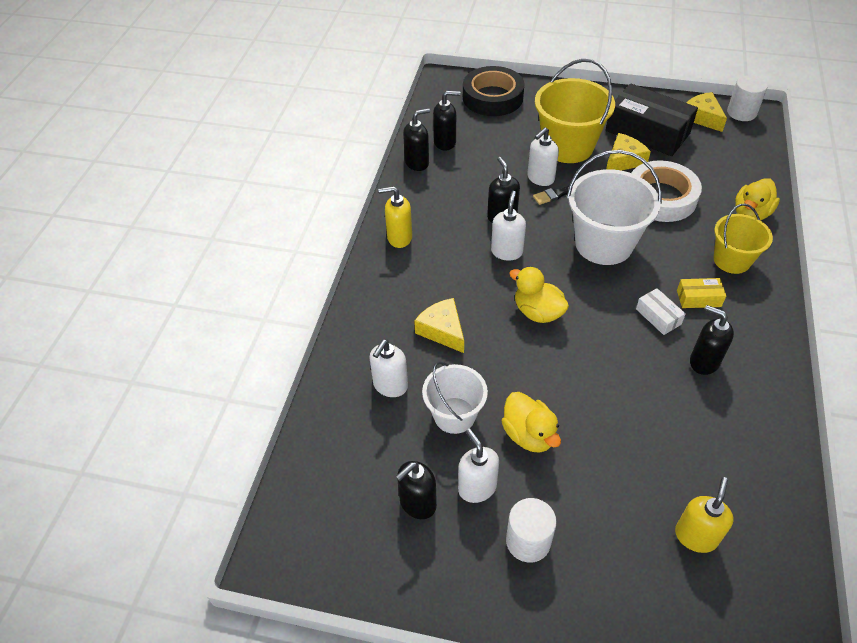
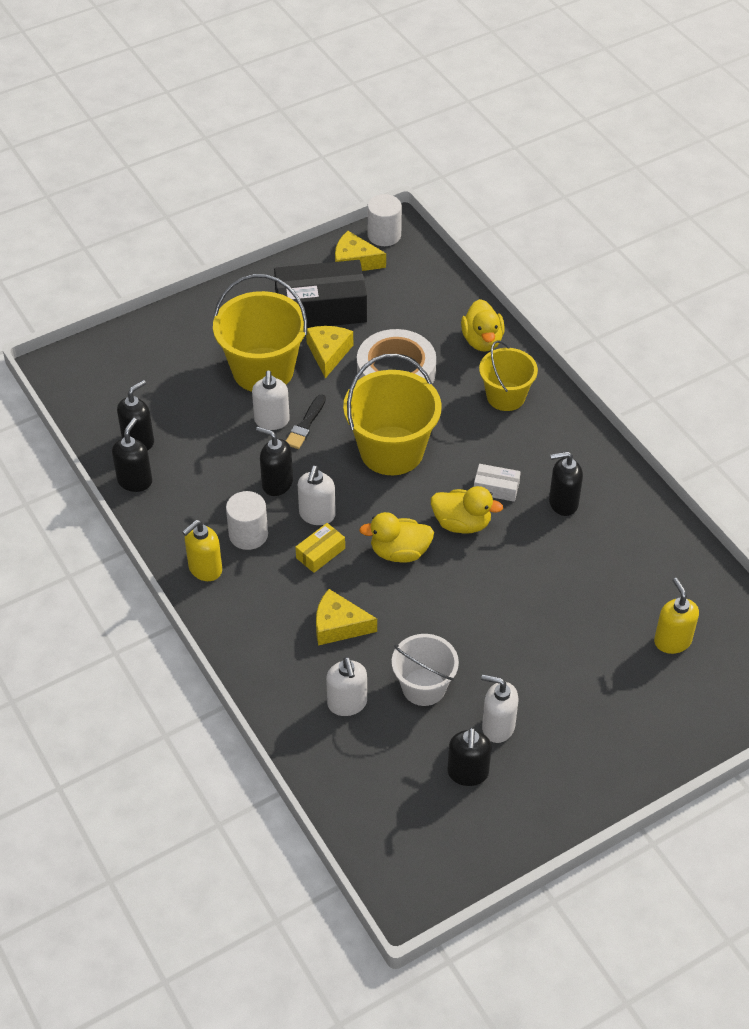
camera: 45 degrees left, 0 degrees up
black tape [463,66,524,116] -> none
white soap dispenser [491,191,526,261] -> white soap dispenser turned 135 degrees counterclockwise [298,466,336,525]
yellow duck [502,392,561,452] -> yellow duck moved to [431,486,503,534]
white cylinder [506,498,557,563] -> white cylinder moved to [226,491,268,550]
white bucket [567,150,662,265] -> yellow bucket [343,354,442,475]
yellow box [677,278,726,308] -> yellow box moved to [295,523,345,573]

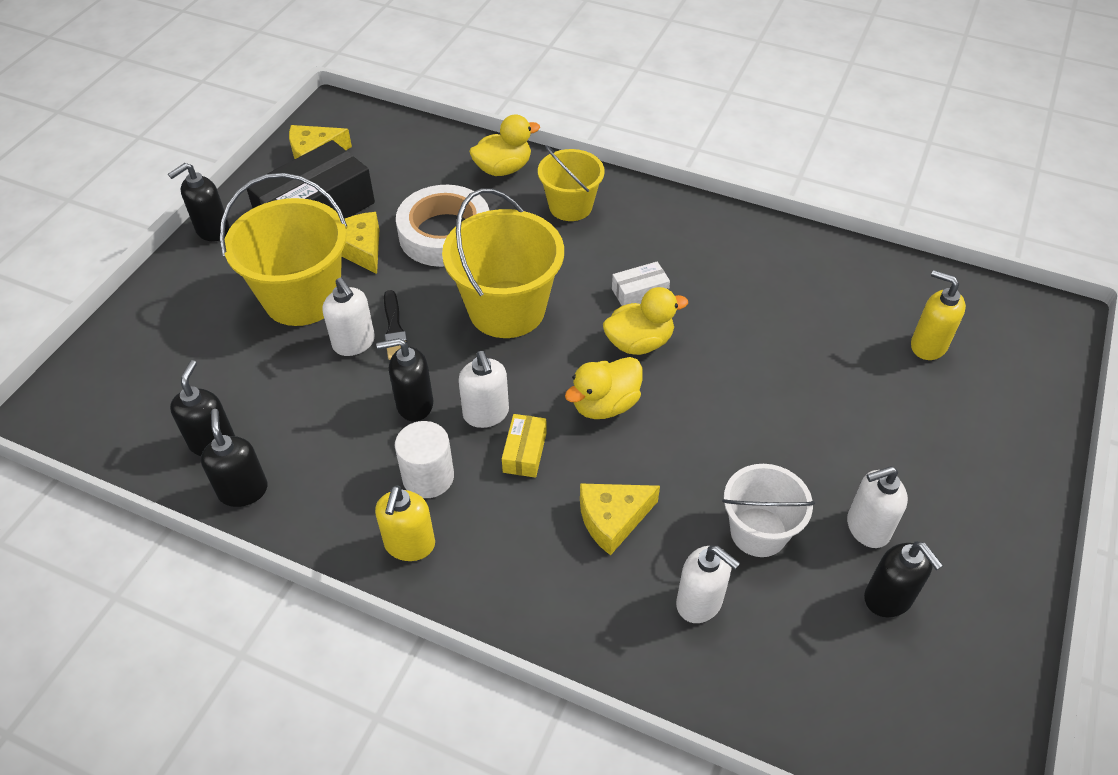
camera: 35 degrees left, 0 degrees up
white cylinder [367,194,402,246] -> none
yellow duck [461,299,505,352] -> yellow duck turned 75 degrees counterclockwise [469,115,540,176]
black soap dispenser [549,451,583,516] -> black soap dispenser moved to [168,163,230,241]

